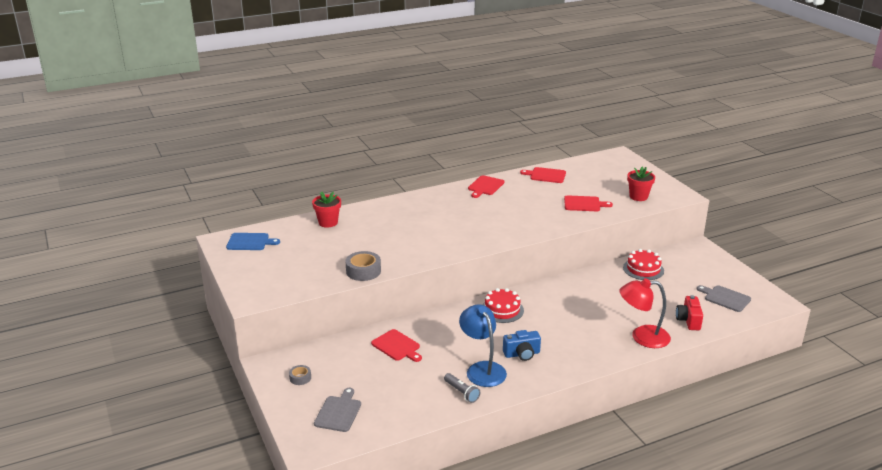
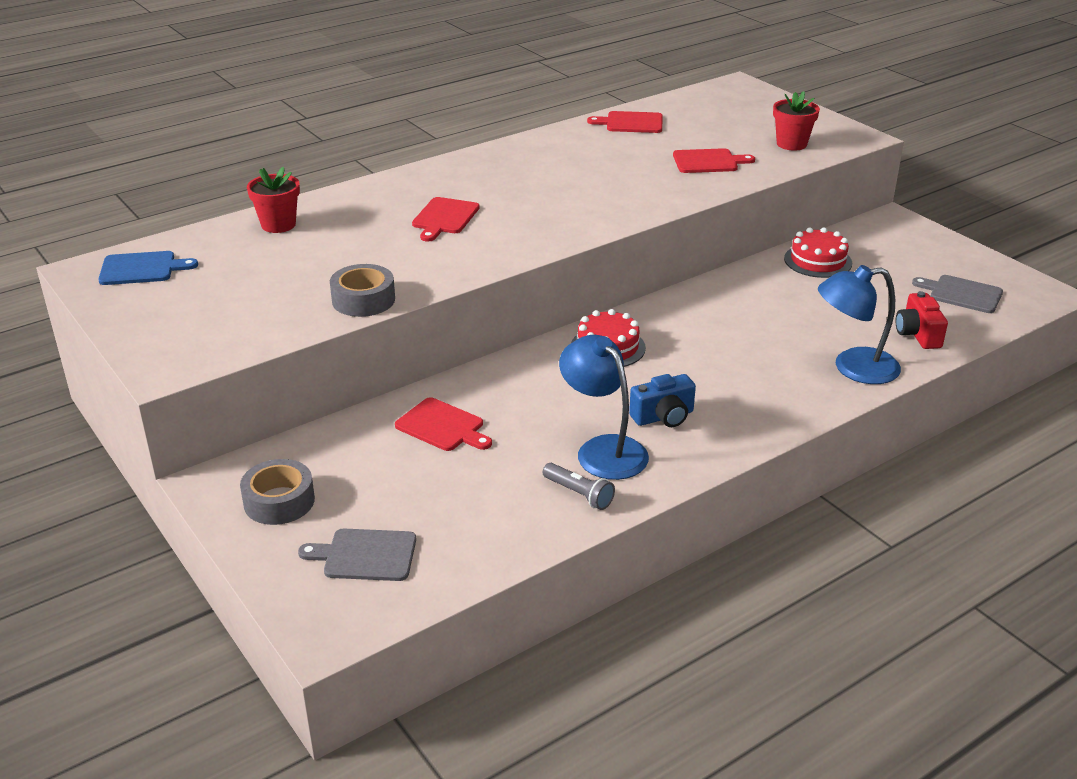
camera: 10 degrees left, 5 degrees up
grey tape [289,365,311,385] -> grey tape [240,459,315,525], size x1.76
grey cutting board [314,388,361,432] -> grey cutting board turned 90 degrees counterclockwise [298,529,416,581]
red cutting board [468,175,505,198] -> red cutting board moved to [412,197,479,242]
red lamp [619,278,671,348] -> blue lamp [818,265,901,384]

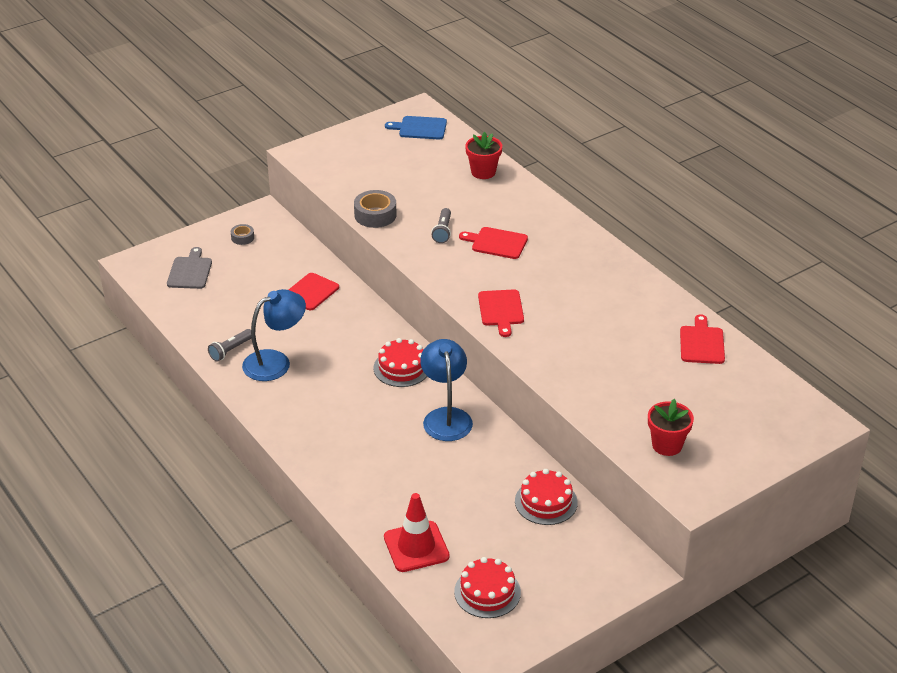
camera: 90 degrees right, 5 degrees up
blue cutting board [98,251,198,285] -> blue cutting board turned 105 degrees clockwise [385,116,447,139]
grey tape [240,459,315,525] -> grey tape [231,224,254,245], size x0.57
blue camera [629,374,696,427] -> none
red cutting board [673,148,755,173] -> red cutting board moved to [478,289,524,337]
blue lamp [818,265,901,384] -> blue lamp moved to [420,339,473,441]
red camera [896,291,948,349] -> red traffic cone [384,493,450,572]
grey cutting board [912,275,1003,313] -> red cake [454,557,521,618]
none -> grey flashlight [431,208,451,243]

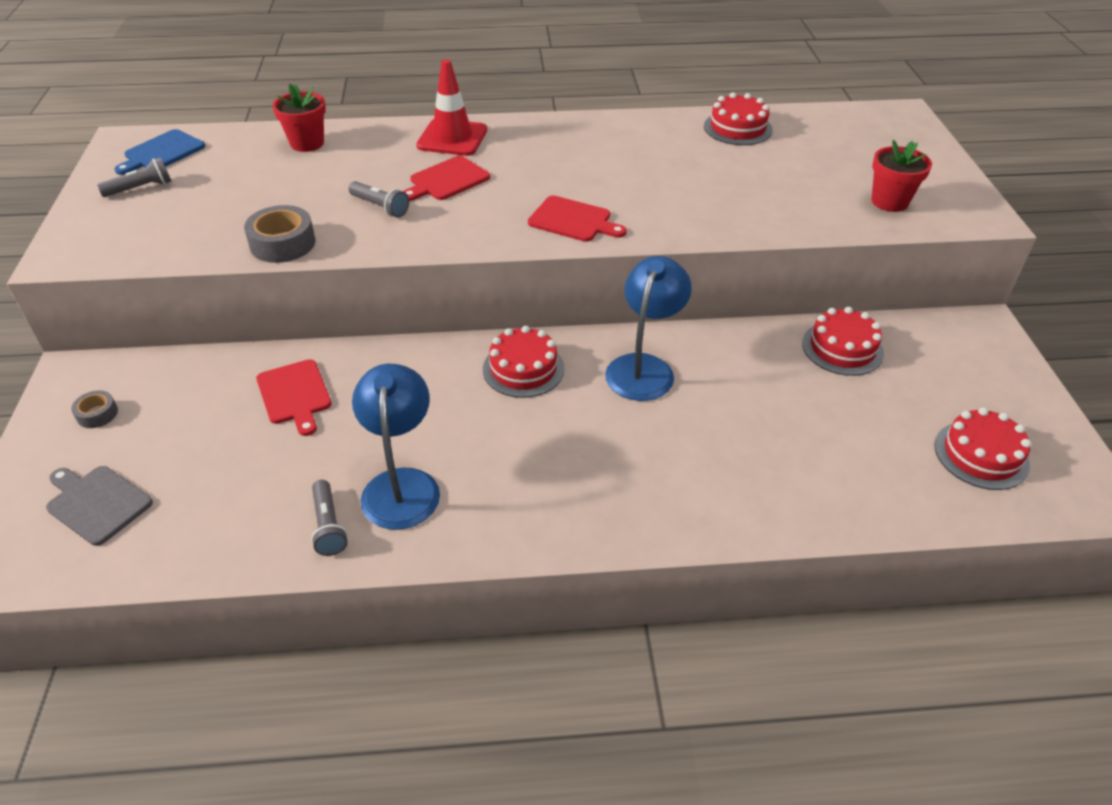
camera: 60 degrees left, 5 degrees up
red traffic cone [384,493,450,572] -> red traffic cone moved to [416,59,487,156]
blue lamp [420,339,473,441] -> blue lamp turned 90 degrees clockwise [605,256,692,401]
red cutting board [680,314,725,364] -> red cake [704,92,773,145]
none -> grey flashlight [97,157,171,197]

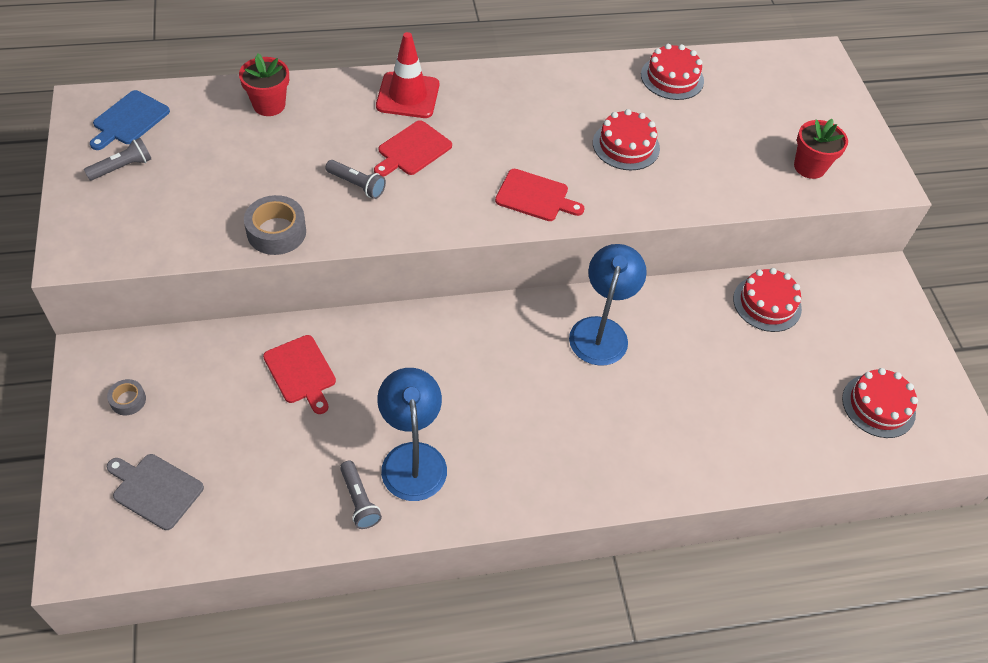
camera: 10 degrees left, 10 degrees up
red cake [483,326,565,398] -> red cake moved to [593,109,660,170]

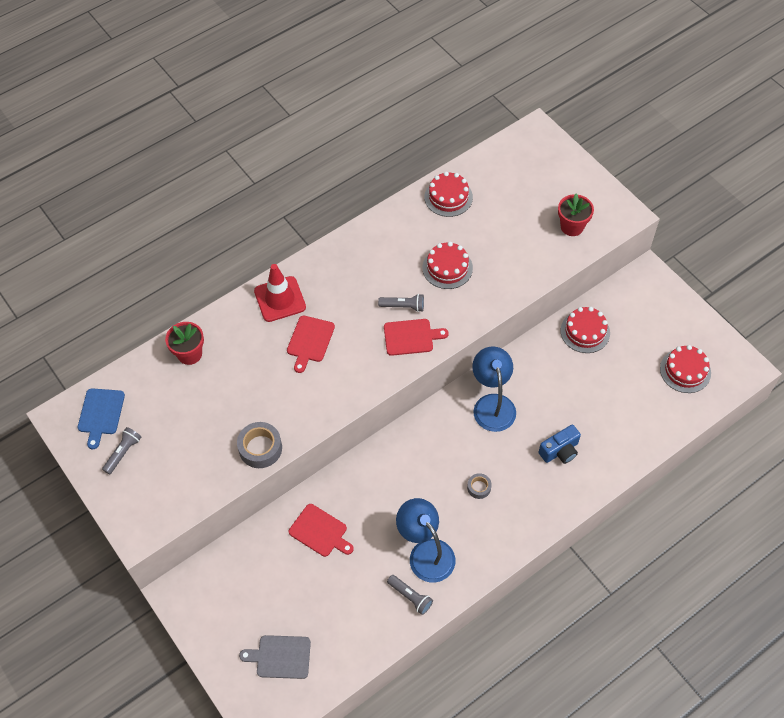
camera: 20 degrees left, 5 degrees up
grey tape [107,379,146,415] -> grey tape moved to [467,473,492,499]
grey flashlight [325,160,386,199] -> grey flashlight moved to [378,294,424,312]
none -> blue camera [539,425,581,464]

